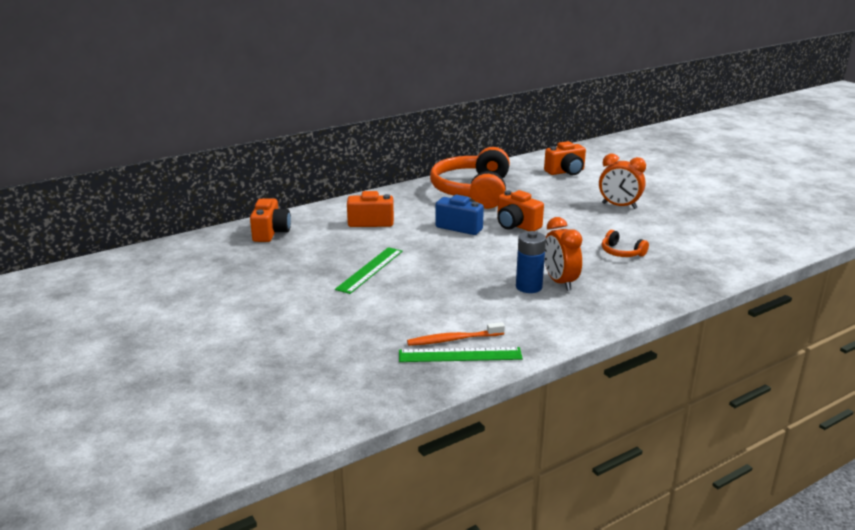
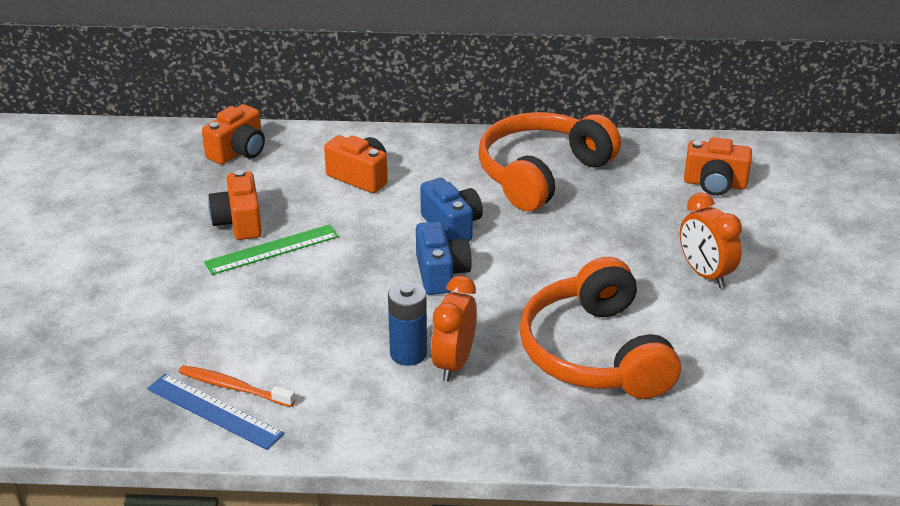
camera: 35 degrees right, 10 degrees up
green ruler [399,347,523,362] -> blue ruler [147,374,284,450]
orange camera [497,190,544,231] -> orange camera moved to [208,170,262,240]
orange headphones [602,230,649,257] -> orange headphones [519,257,681,399], size x2.45
none -> blue camera [416,221,472,295]

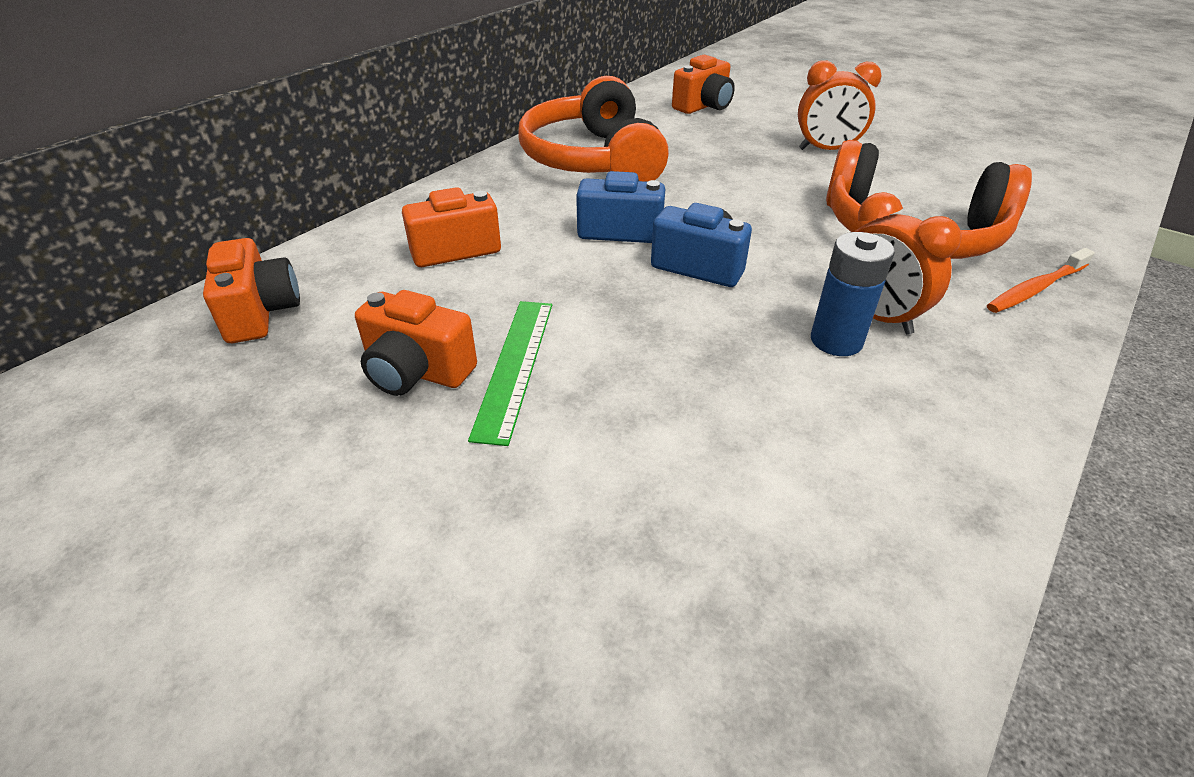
camera: 55 degrees left, 5 degrees up
blue ruler [147,374,284,450] -> none
orange toothbrush [179,365,295,407] -> orange toothbrush moved to [987,248,1095,313]

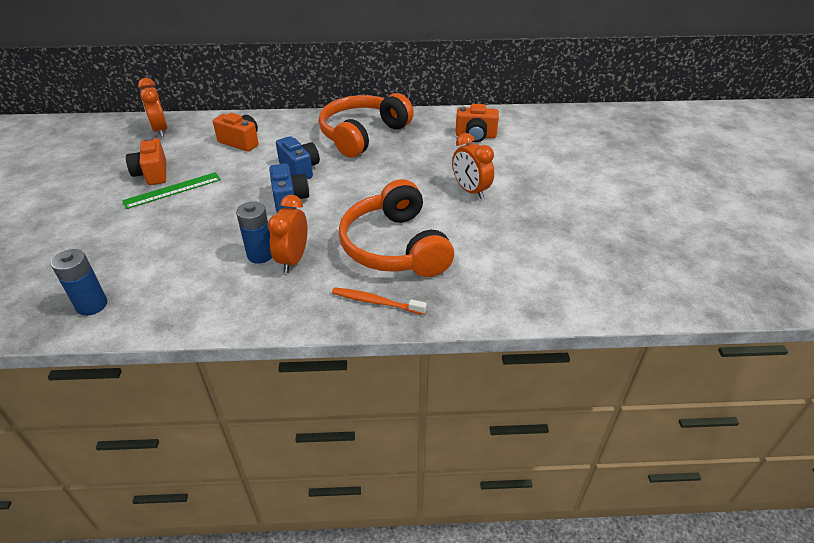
camera: 50 degrees right, 0 degrees up
orange camera [203,238,300,343] -> orange clock [138,78,168,137]
none -> blue battery [51,249,107,316]

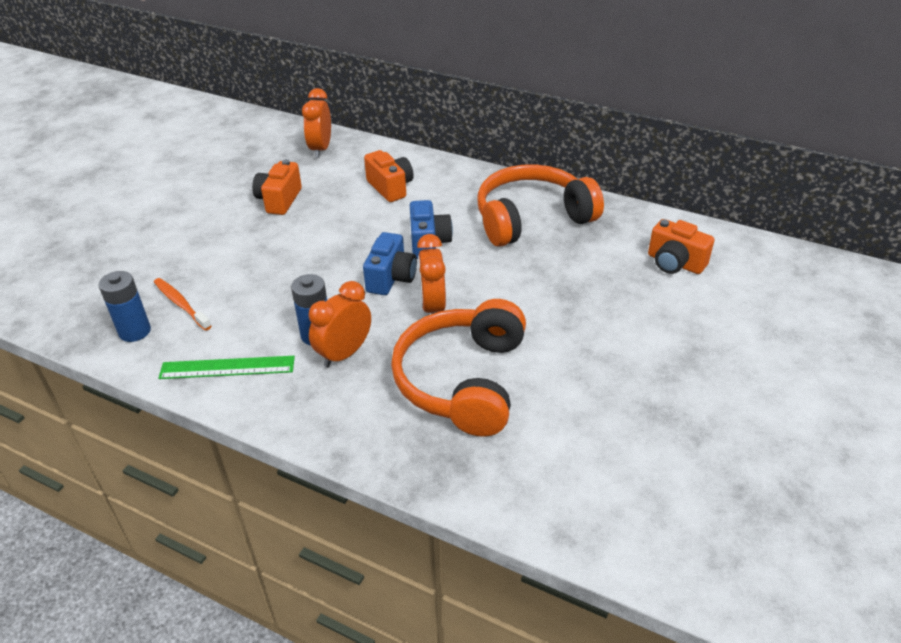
camera: 30 degrees right, 0 degrees up
green ruler [122,172,221,209] -> green ruler moved to [158,356,295,379]
orange toothbrush [332,287,427,315] -> orange toothbrush moved to [154,278,211,331]
orange clock [452,133,494,199] -> orange clock moved to [417,234,446,314]

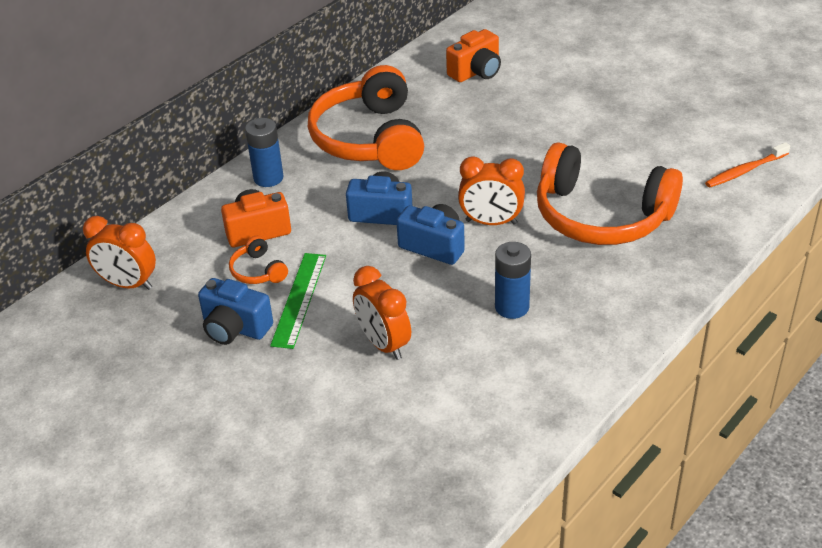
camera: 75 degrees left, 0 degrees up
blue battery [99,271,151,342] -> blue battery moved to [245,118,283,187]
orange toothbrush [154,278,211,331] -> orange toothbrush moved to [705,142,790,188]
green ruler [158,356,295,379] -> green ruler moved to [270,253,326,349]
orange camera [252,159,302,215] -> blue camera [198,278,273,345]
orange clock [309,281,371,368] -> orange clock moved to [353,266,411,360]
none -> orange headphones [229,236,288,284]

